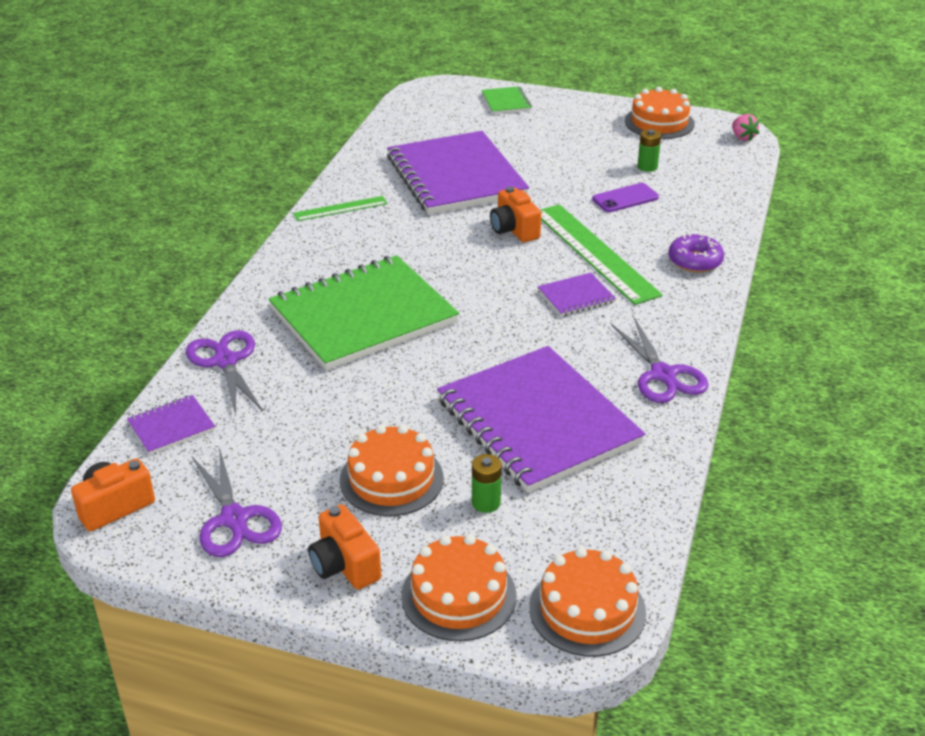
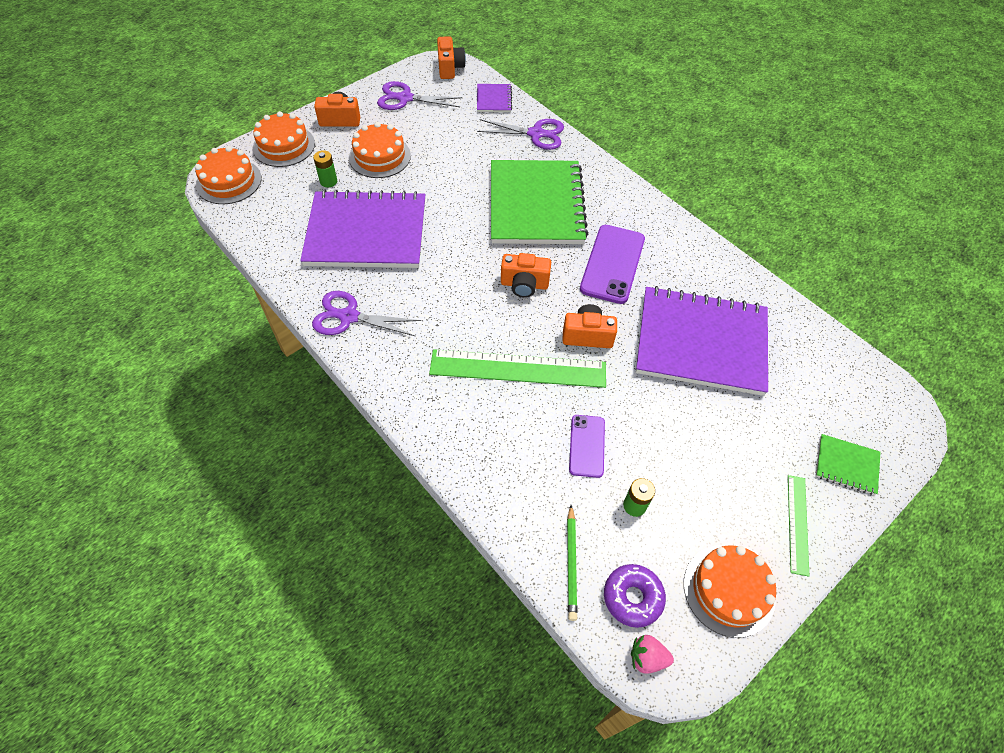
camera: 120 degrees right, 20 degrees up
green ruler [293,196,388,221] -> green ruler moved to [788,475,809,577]
purple notebook [538,273,616,316] -> none
purple donut [668,233,724,273] -> purple donut moved to [604,564,666,628]
none -> orange camera [501,253,551,298]
none -> green pencil [567,505,578,621]
none -> purple phone [580,225,645,304]

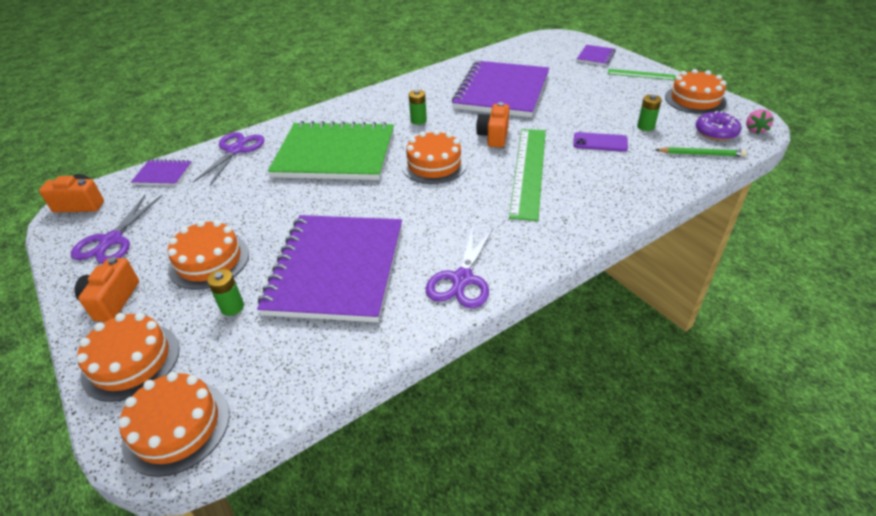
camera: 80 degrees left, 15 degrees down
orange camera [501,253,551,298] -> orange cake [402,130,467,184]
purple phone [580,225,645,304] -> green battery [409,90,427,125]
green notebook [816,434,881,495] -> purple notebook [577,45,616,66]

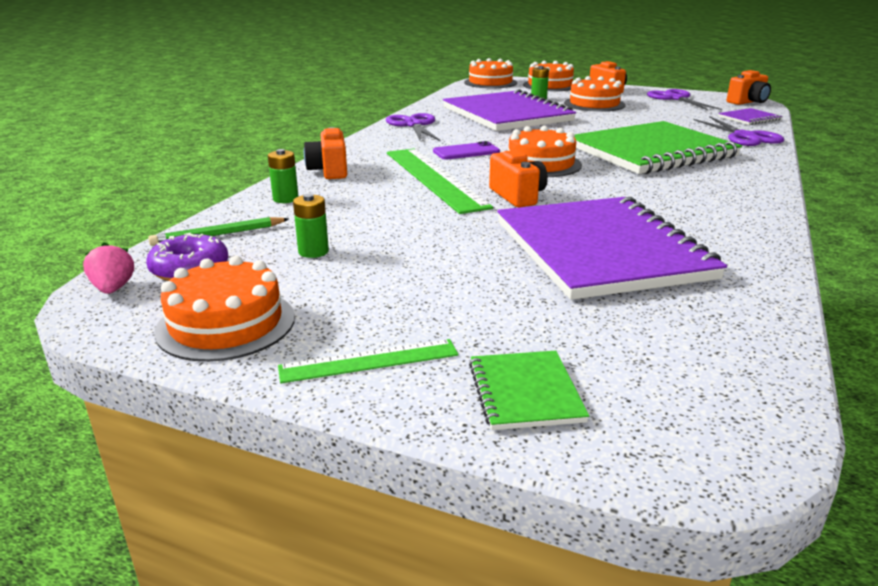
camera: 145 degrees right, 15 degrees down
green battery [409,90,427,125] -> green battery moved to [268,149,299,203]
purple phone [573,132,628,152] -> purple phone moved to [433,141,500,159]
purple notebook [577,45,616,66] -> green notebook [469,351,589,430]
none -> orange camera [304,127,347,179]

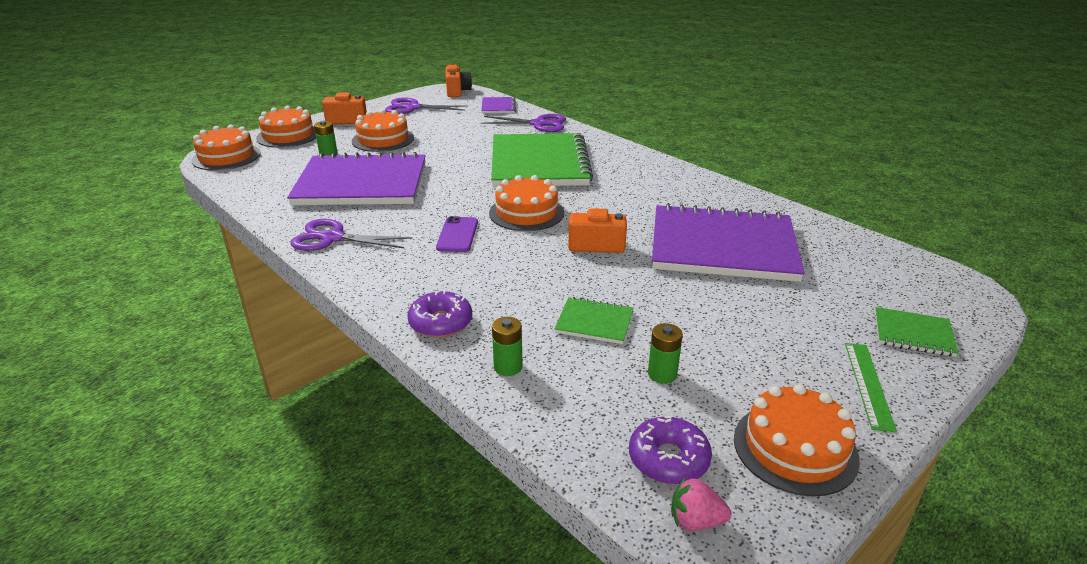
camera: 65 degrees left, 5 degrees up
green pencil [148,217,289,246] -> none
orange camera [304,127,347,179] -> purple donut [407,290,472,338]
green ruler [387,148,493,214] -> none
none -> green notebook [554,297,634,344]

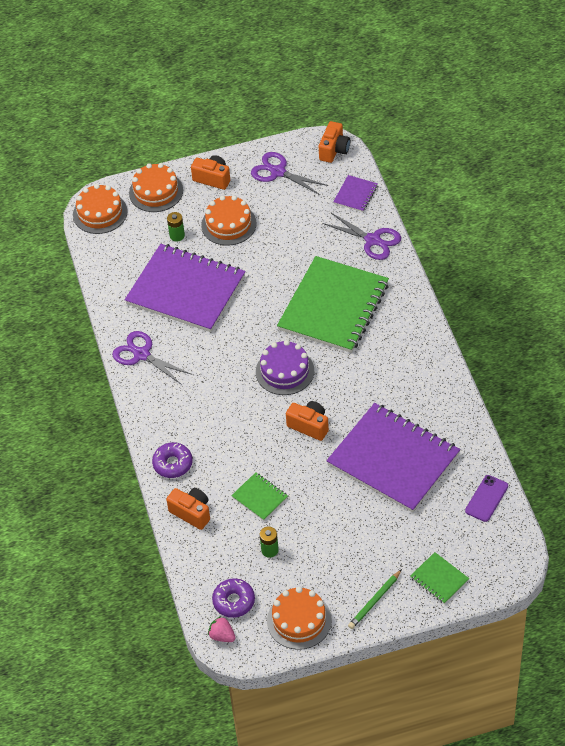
camera: 30 degrees right, 20 degrees up
purple phone [436,216,478,252] -> purple phone moved to [465,475,508,522]
orange cake [489,175,564,231] -> purple cake [256,340,314,395]
green battery [492,317,523,376] -> orange camera [166,488,210,530]
green ruler [845,343,897,432] -> green pencil [348,569,402,629]

